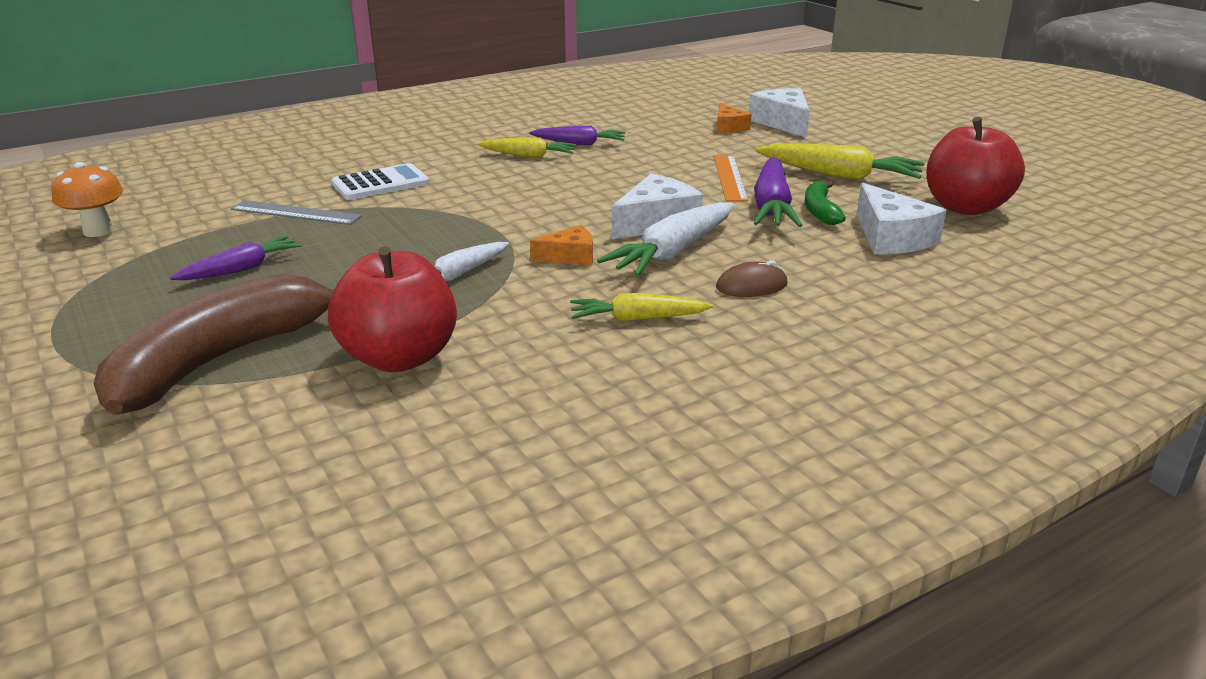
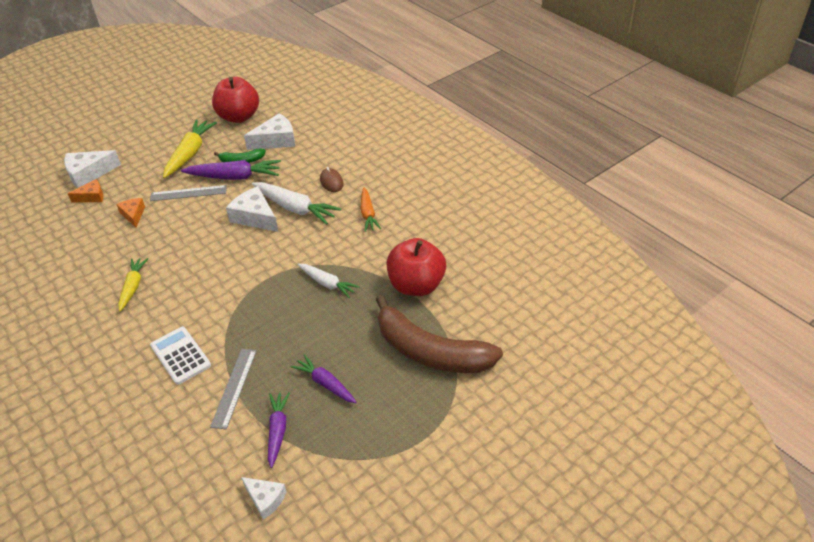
camera: 95 degrees left, 15 degrees up
orange mushroom [51,162,123,237] -> white cheese [241,477,287,520]
purple carrot [529,126,626,145] -> purple carrot moved to [268,392,290,468]
orange cheese [530,225,593,265] -> orange cheese moved to [116,198,145,227]
yellow carrot [570,293,713,321] -> orange carrot [361,187,381,232]
orange ruler [714,155,748,201] -> grey ruler [150,185,227,201]

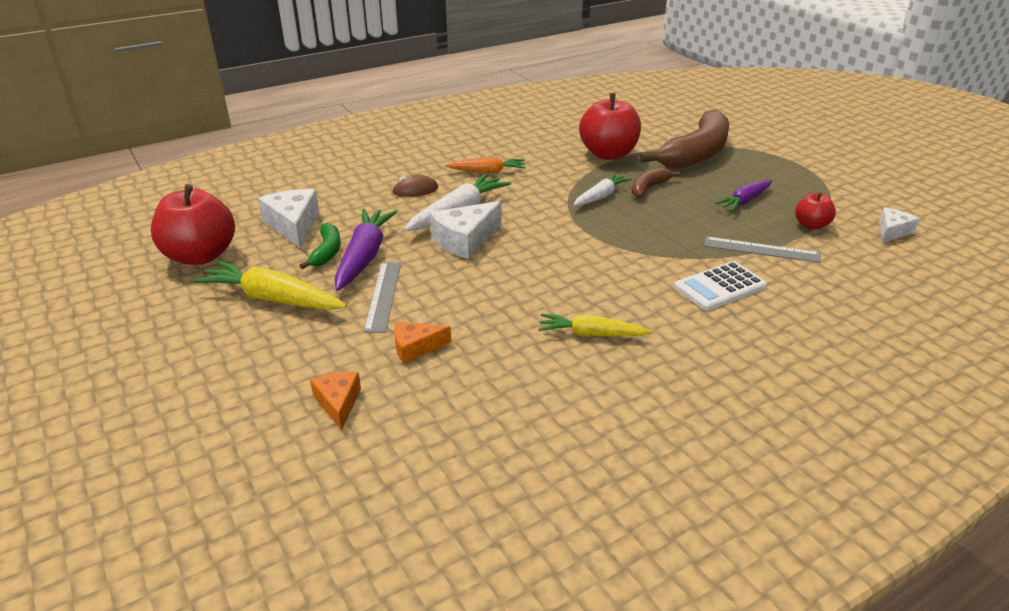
camera: 85 degrees left, 10 degrees down
white cheese [64,150,121,188] -> none
purple carrot [268,392,290,468] -> red apple [795,192,836,230]
none -> brown banana [632,168,681,198]

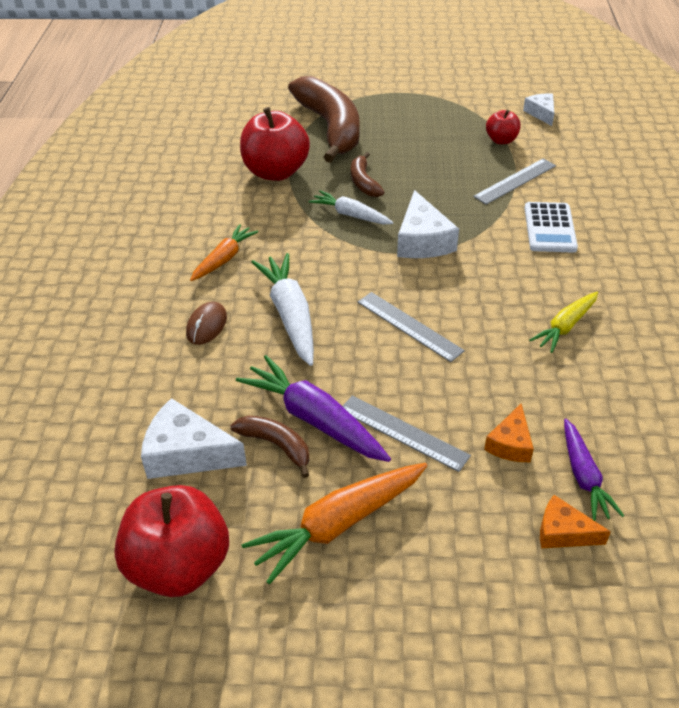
camera: 55 degrees left, 10 degrees up
yellow carrot [193,261,347,310] -> orange carrot [241,463,427,584]
green banana [299,223,341,269] -> brown banana [230,416,309,478]
white cheese [430,201,502,259] -> white cheese moved to [397,190,459,258]
white carrot [573,173,632,206] -> white carrot turned 45 degrees counterclockwise [309,190,393,224]
purple carrot [715,180,772,211] -> purple carrot moved to [564,419,624,521]
none -> grey ruler [358,292,465,362]

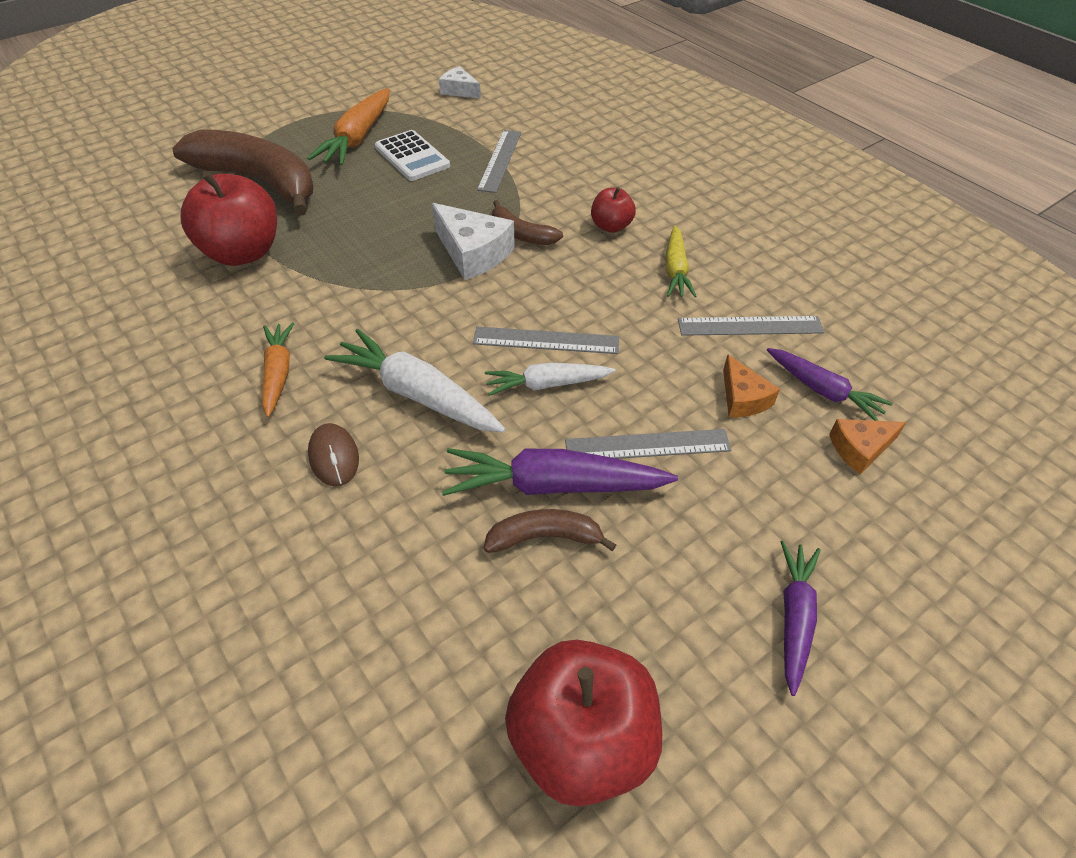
camera: 40 degrees left, 5 degrees up
white cheese [141,398,247,479] -> none
orange carrot [241,463,427,584] -> orange carrot moved to [307,88,390,166]
white carrot [309,190,393,224] -> white carrot moved to [485,363,616,396]
brown banana [351,152,385,197] -> brown banana moved to [492,200,563,245]
red apple [486,110,520,144] -> red apple moved to [591,187,636,233]
white calculator [525,202,578,252] -> white calculator moved to [375,130,450,181]
none -> grey ruler [678,316,824,336]
none -> purple carrot [781,541,821,696]

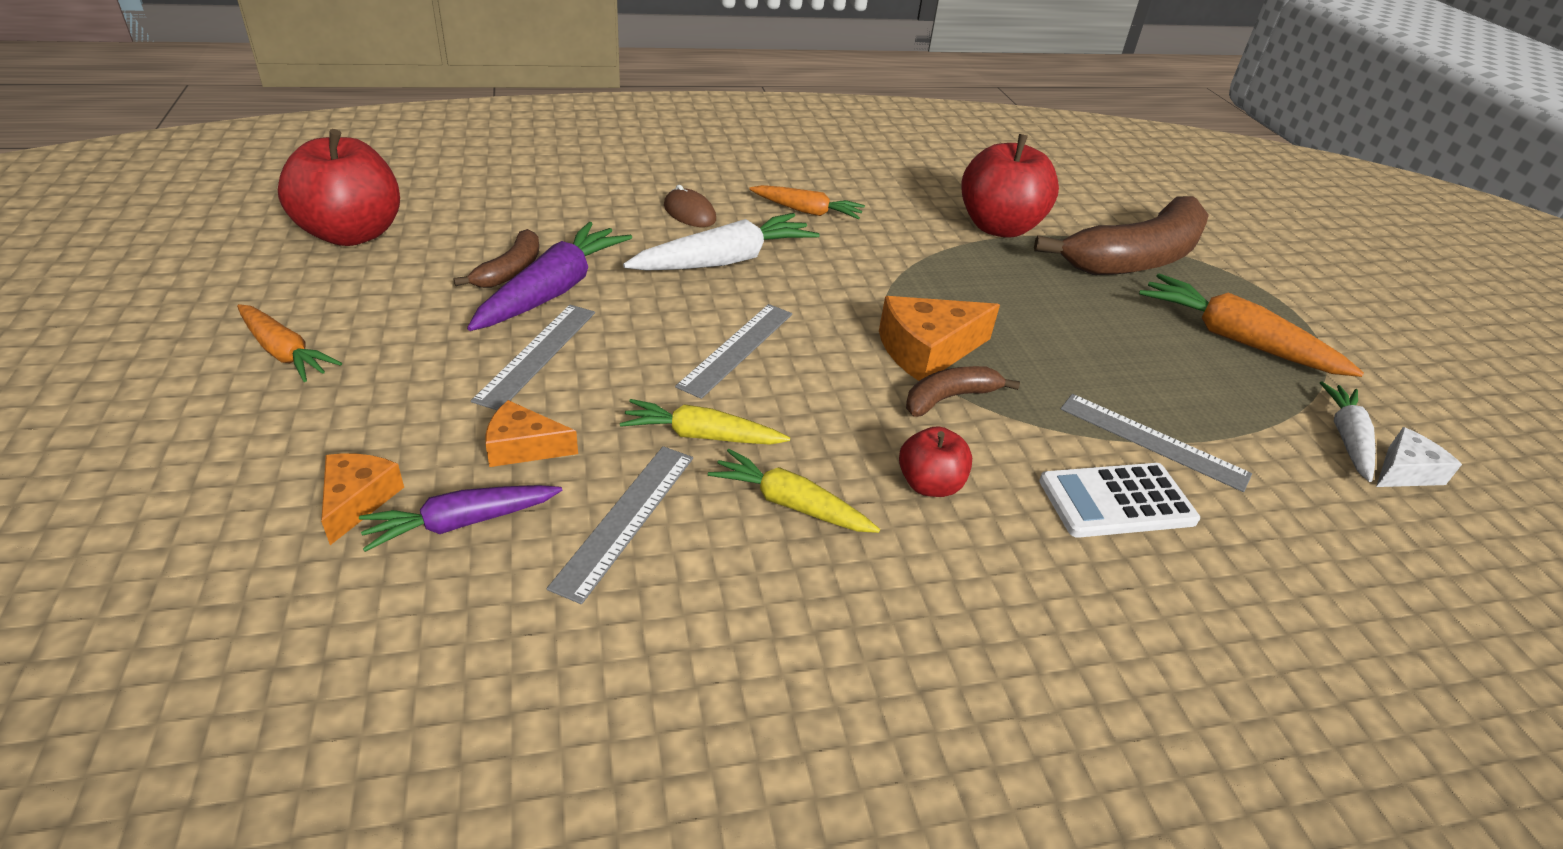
camera: 110 degrees right, 10 degrees down
brown mouse [308,423,359,487] -> brown mouse turned 45 degrees clockwise [664,185,716,227]
white calculator [375,130,450,181] -> white calculator moved to [1039,463,1200,538]
white cheese [432,203,515,280] -> orange cheese [879,296,1000,381]
white carrot [485,363,616,396] -> white carrot moved to [1320,381,1375,482]
purple carrot [781,541,821,696] -> orange carrot [237,304,342,382]
none -> yellow carrot [620,399,790,445]

